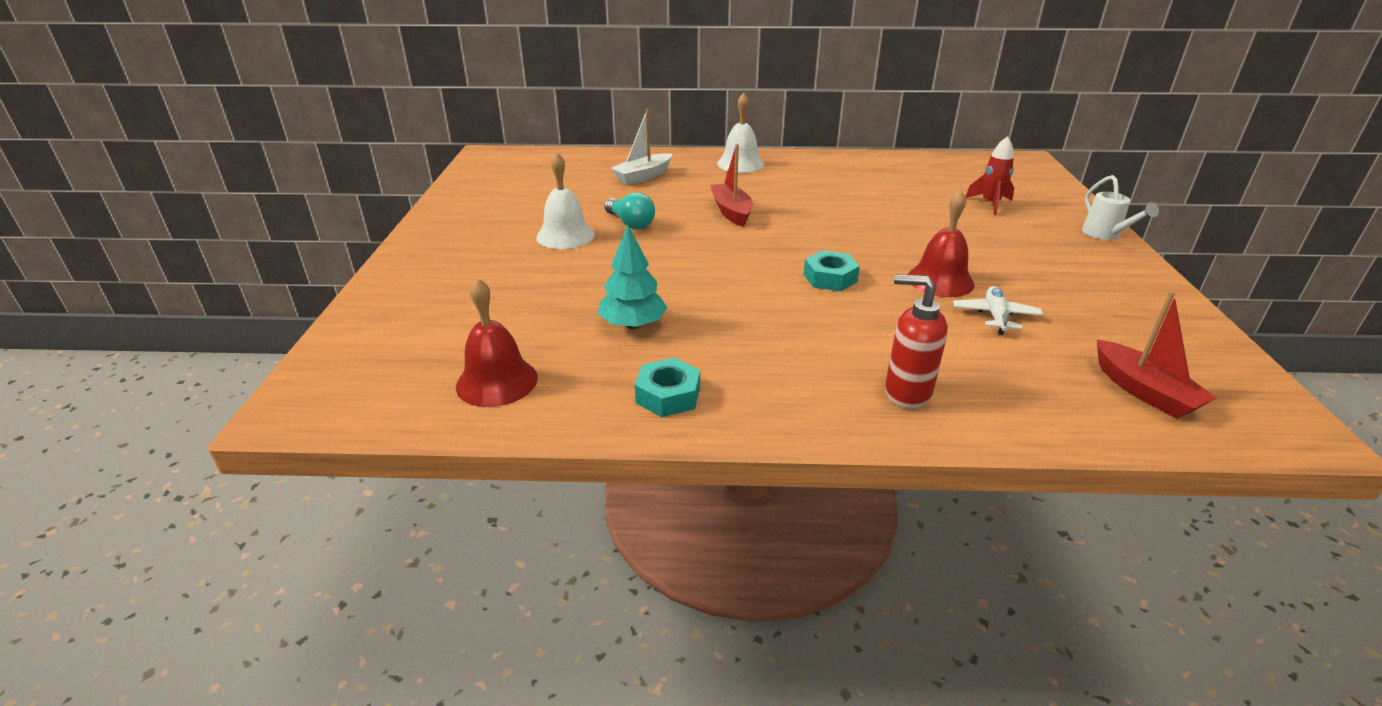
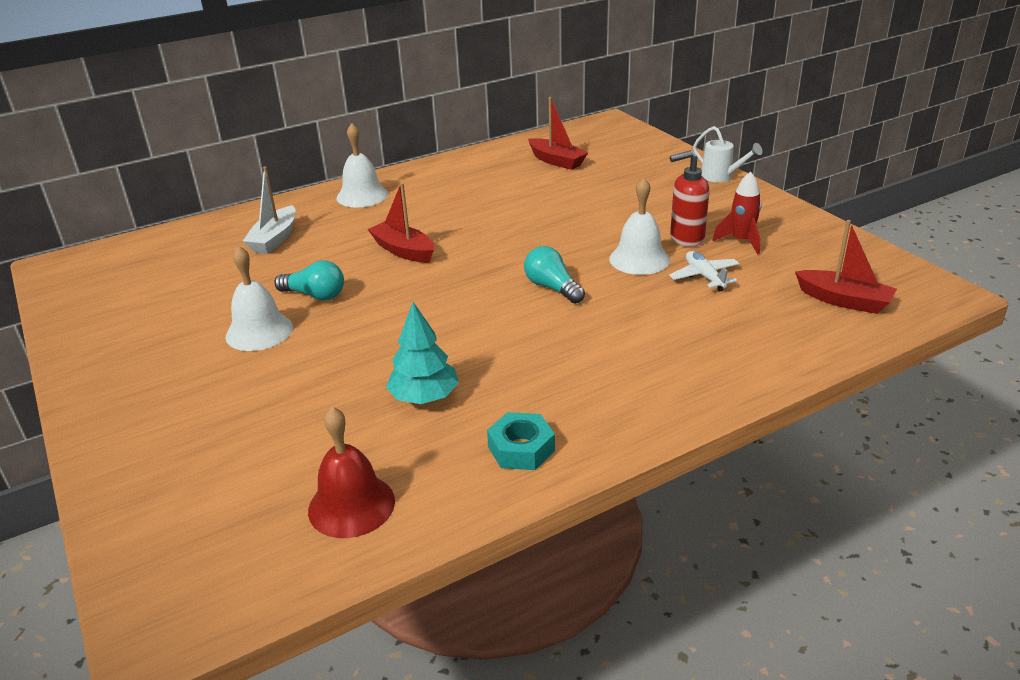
camera: 30 degrees left, 0 degrees up
turquoise nut [804,250,860,291] -> turquoise light bulb [524,246,585,304]
red soap dispenser [885,274,948,409] -> red soap dispenser moved to [670,150,709,247]
red bell [908,190,974,297] -> white bell [609,178,670,275]
red rocket [965,136,1014,215] -> red rocket moved to [712,171,762,254]
none -> red boat [528,97,588,170]

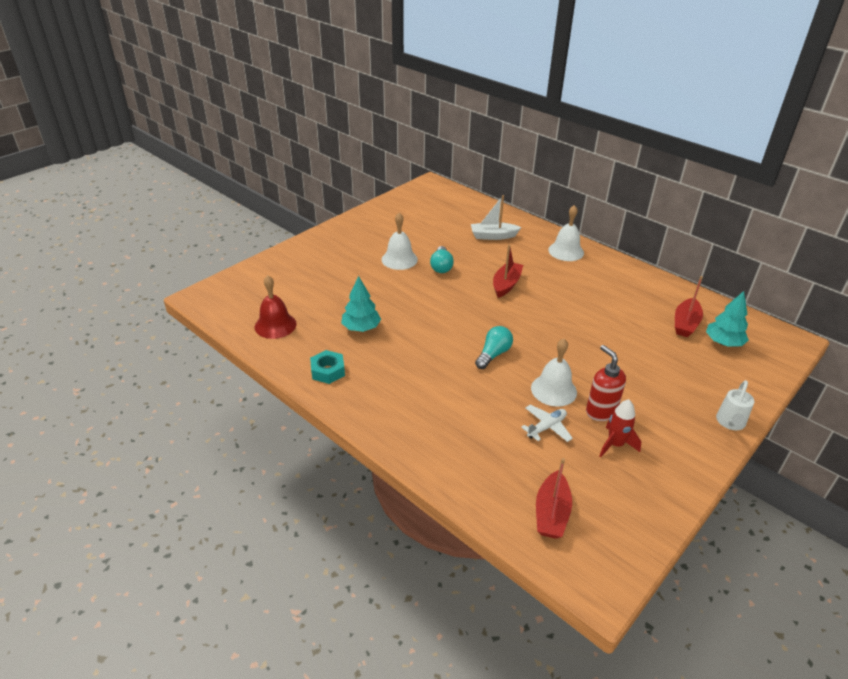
camera: 70 degrees right, 5 degrees up
none -> turquoise tree [706,291,749,347]

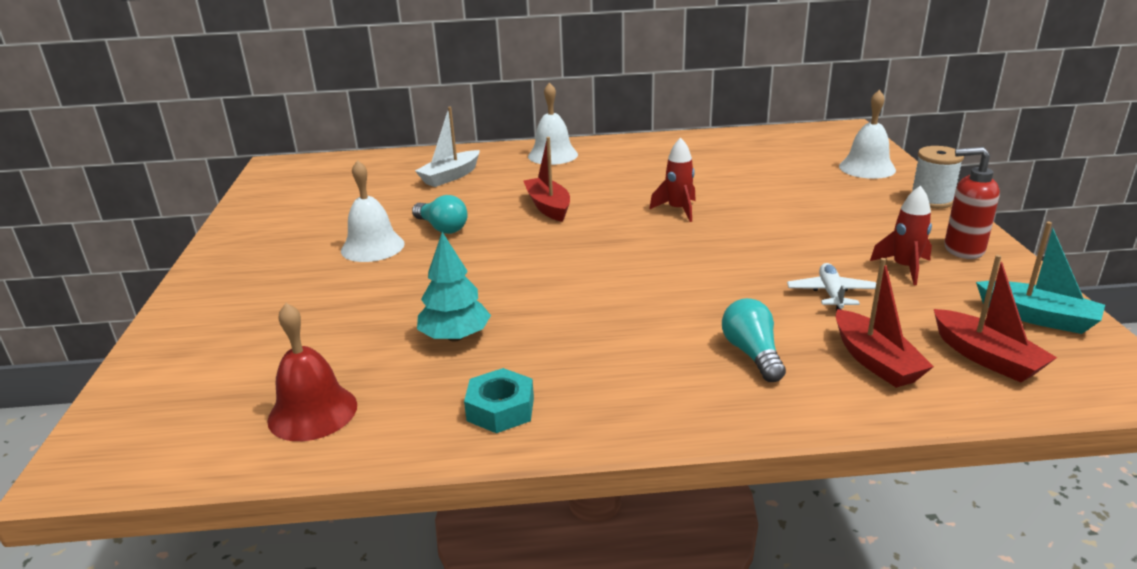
camera: 45 degrees left, 10 degrees down
turquoise light bulb [475,326,513,369] -> turquoise light bulb moved to [722,298,786,382]
white bell [531,339,577,407] -> white bell moved to [839,90,896,179]
red soap dispenser [586,345,626,421] -> red soap dispenser moved to [944,147,1000,259]
red boat [675,276,703,337] -> red boat moved to [836,258,934,388]
turquoise tree [706,291,749,347] -> none
white watering can [716,380,754,430] -> white spool [912,146,964,209]
none -> red rocket [649,138,696,222]
none -> turquoise boat [976,222,1105,334]

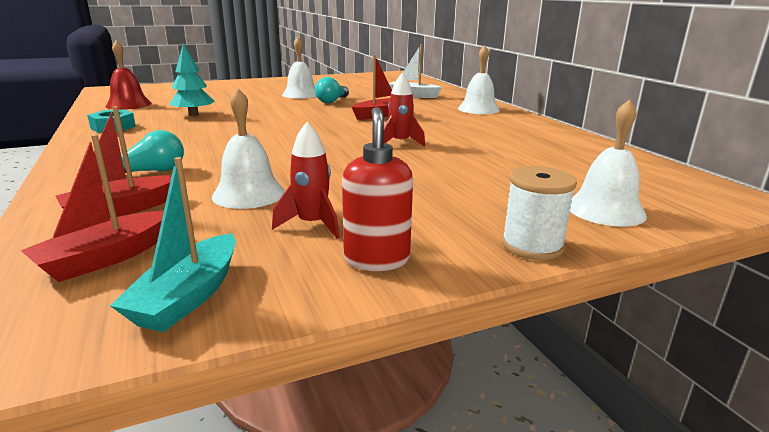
camera: 70 degrees right, 5 degrees down
white plane [787,263,876,311] -> white bell [212,87,285,209]

